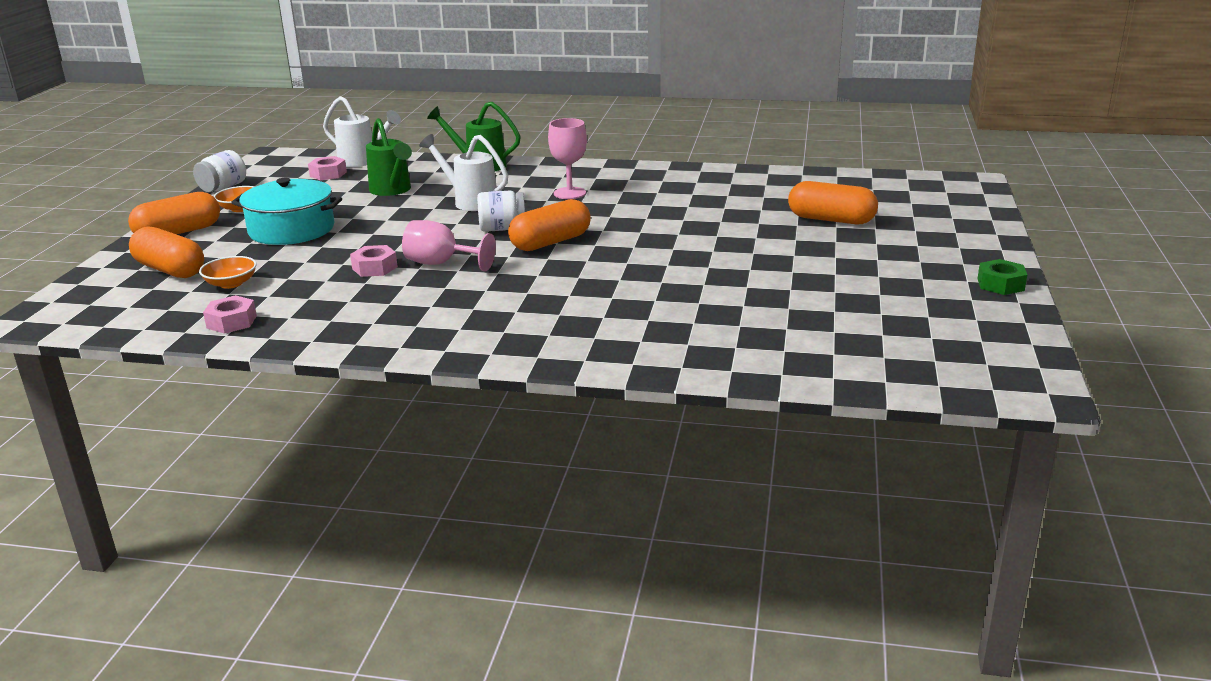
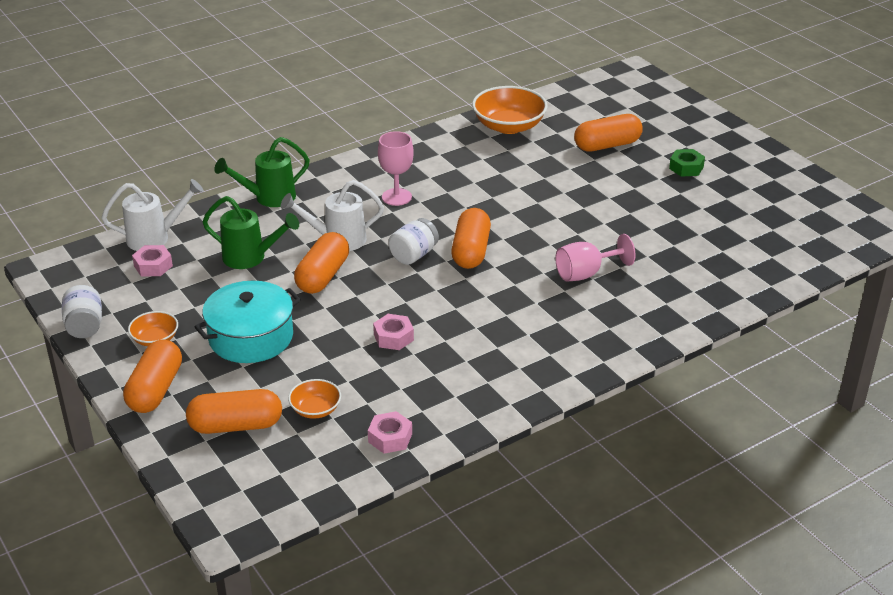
camera: 45 degrees left, 10 degrees up
pink goblet [402,220,496,271] -> pink goblet moved to [555,234,635,282]
green nut [977,259,1027,295] -> green nut moved to [669,149,705,177]
none -> orange capsule [294,232,349,294]
none -> orange bowl [472,86,548,134]

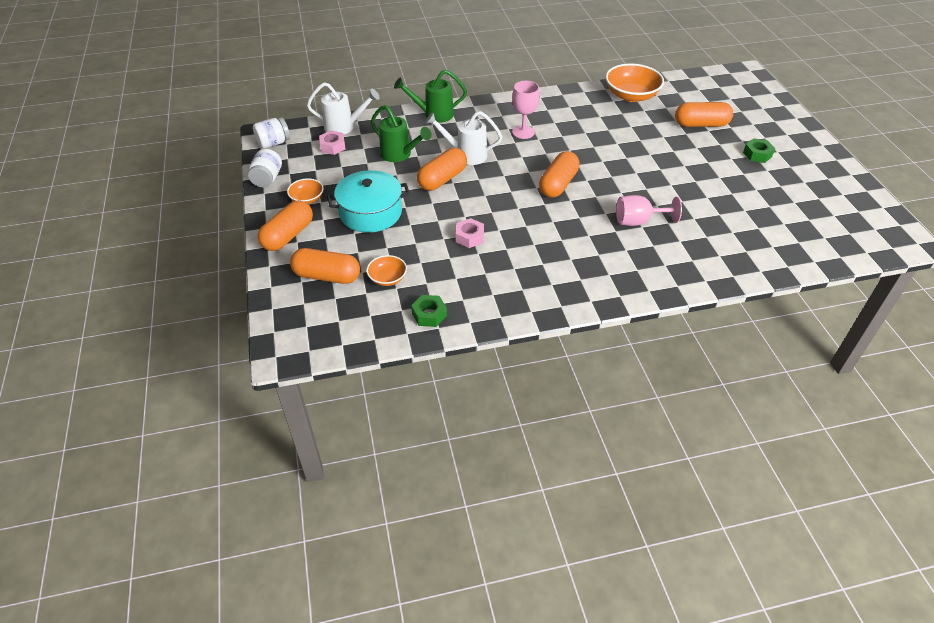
camera: 20 degrees right, 10 degrees up
pink nut [368,411,412,454] -> green nut [411,295,447,327]
white jar [388,218,439,265] -> white jar moved to [253,117,290,149]

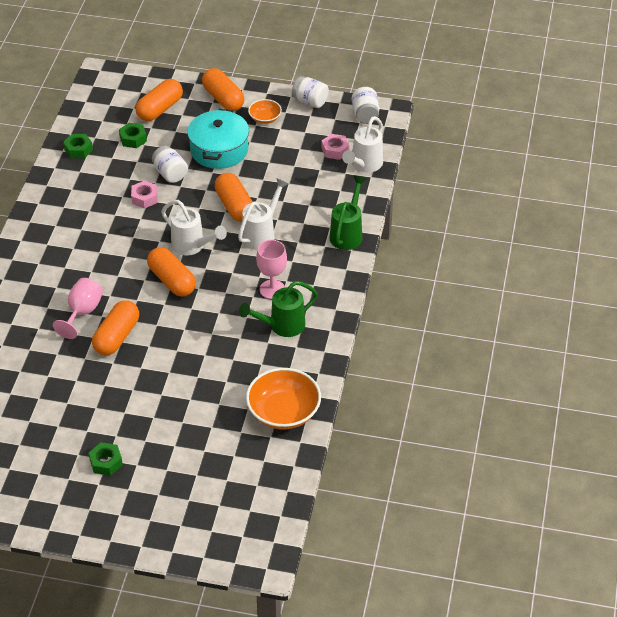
camera: 115 degrees right, 0 degrees up
orange bowl [366,255,407,286] -> green nut [119,123,147,148]
green watering can [371,105,432,162] -> green watering can moved to [239,281,318,337]
orange capsule [675,102,733,127] -> orange capsule moved to [92,300,139,355]
none -> white jar [152,146,188,183]
none -> white watering can [161,200,227,256]

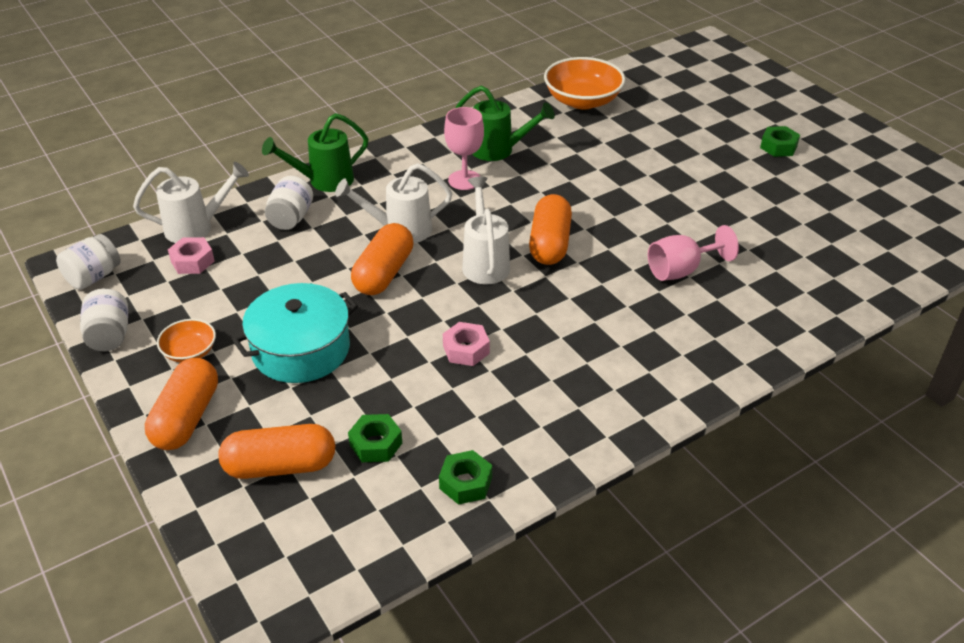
camera: 135 degrees left, 5 degrees down
orange capsule [92,300,139,355] -> none
white jar [152,146,188,183] -> white jar moved to [265,176,313,230]

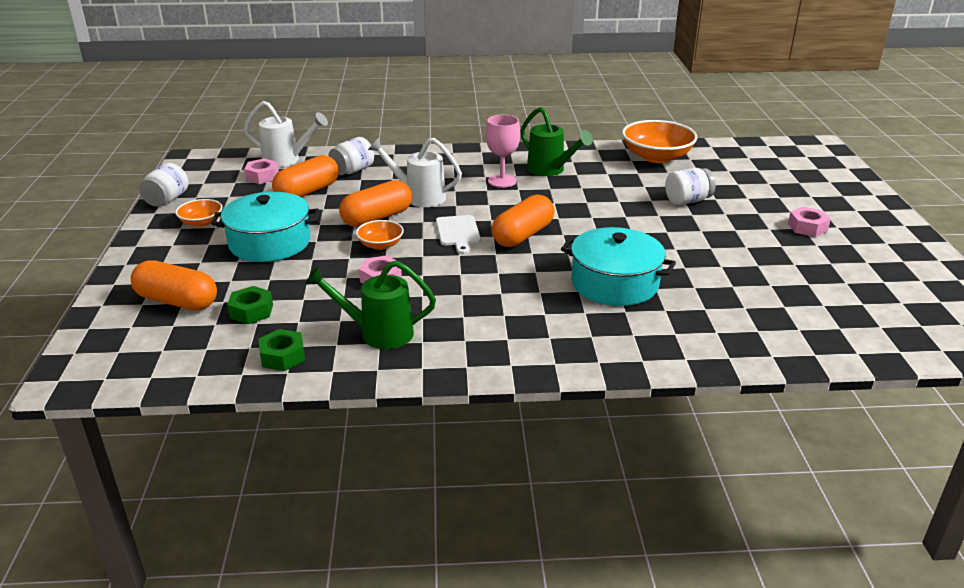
camera: 30 degrees right, 10 degrees down
white jar [56,234,121,290] -> white jar moved to [665,168,715,205]
orange capsule [145,358,218,450] -> orange capsule moved to [272,155,339,197]
green watering can [262,113,368,192] -> green watering can moved to [305,260,436,349]
white watering can [462,177,510,284] -> white cutting board [436,215,481,254]
pink goblet [648,225,739,281] -> turquoise pot [561,227,676,306]
green nut [760,126,800,157] -> pink nut [788,207,831,237]
none -> orange bowl [356,220,404,250]

